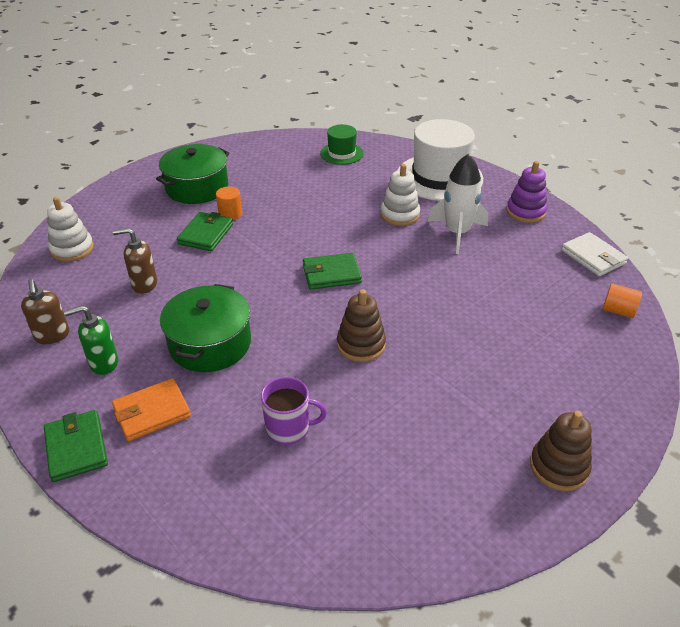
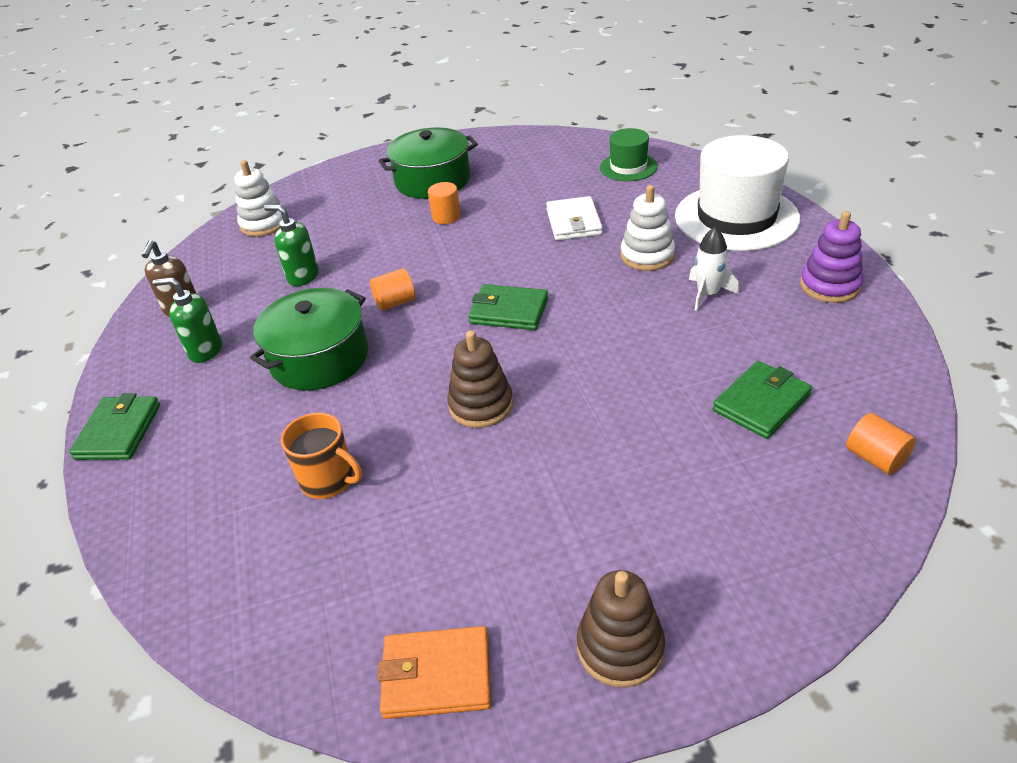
camera: 30 degrees right, 0 degrees up
orange wallet [112,378,191,442] -> orange wallet moved to [378,626,491,719]
brown soap dispenser [113,228,157,294] -> green soap dispenser [264,205,319,286]
green wallet [177,212,233,251] -> green wallet moved to [713,361,812,439]
purple mug [261,377,327,445] -> orange mug [281,413,362,499]
white rocket [427,154,488,254] -> white rocket [689,227,739,311], size x0.62
white wallet [561,232,628,276] -> white wallet moved to [546,196,603,241]
none -> orange cylinder [370,268,415,311]

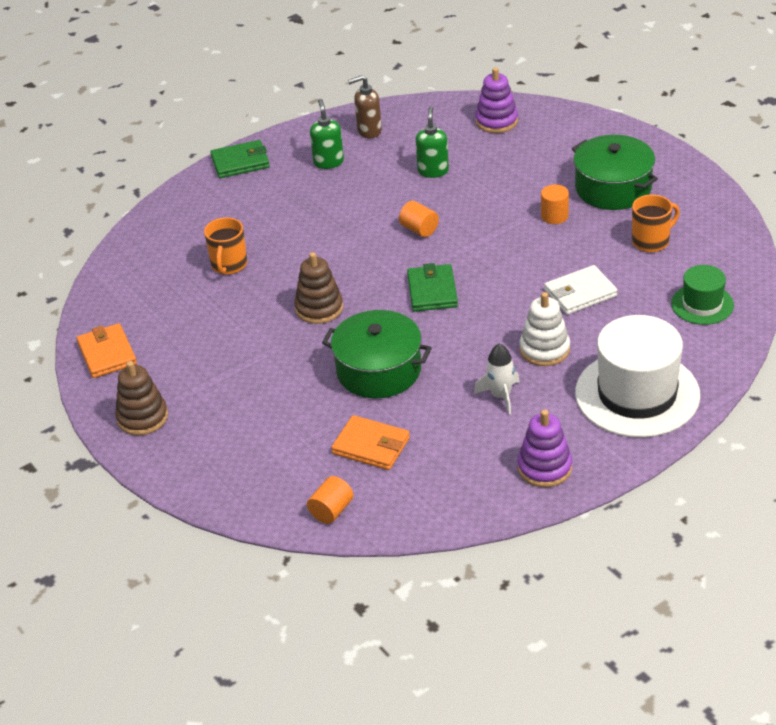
camera: 70 degrees right, 0 degrees up
white stacking toy [234,160,283,237] -> purple stacking toy [475,67,518,133]
green pot [250,288,368,391] -> green pot moved to [322,310,432,398]
green wallet [713,361,812,439] -> orange wallet [331,415,410,470]
none -> orange mug [632,194,680,252]

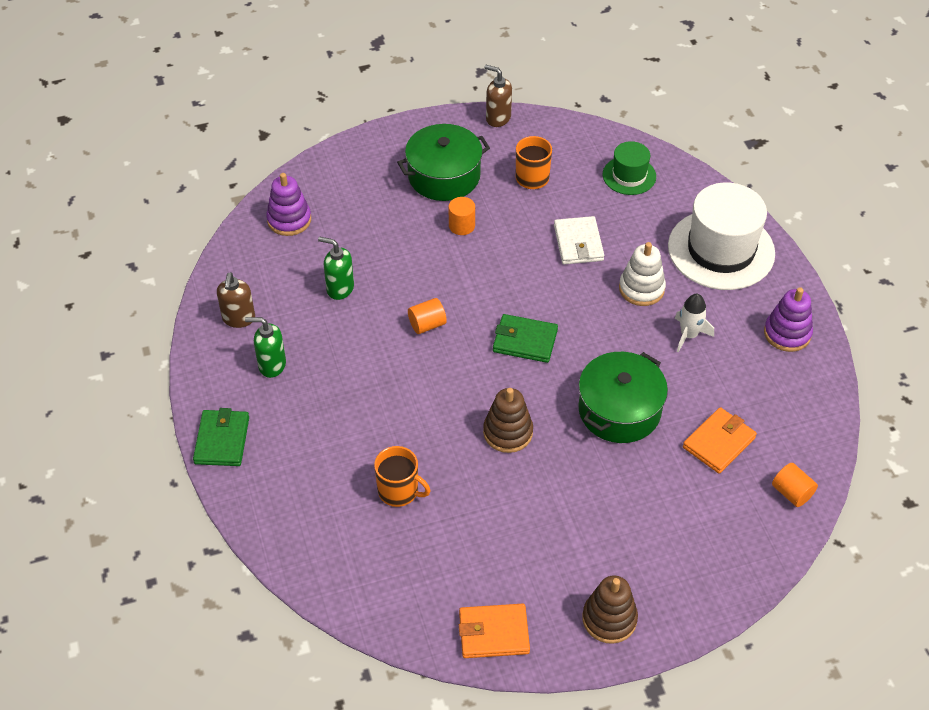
camera: 75 degrees left, 10 degrees up
none -> brown soap dispenser [484,65,512,127]

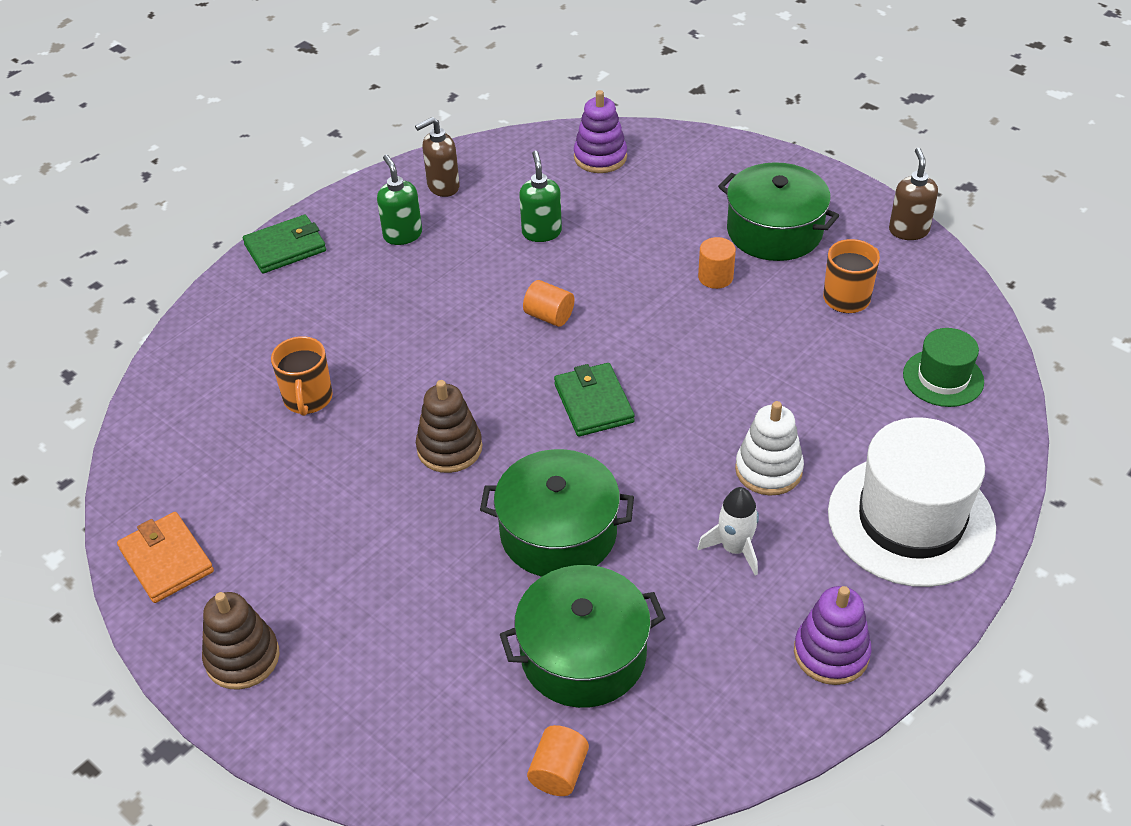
camera: 60 degrees right, 5 degrees down
white wallet [554,216,604,264] -> none
orange wallet [683,407,757,474] -> green pot [500,565,665,708]

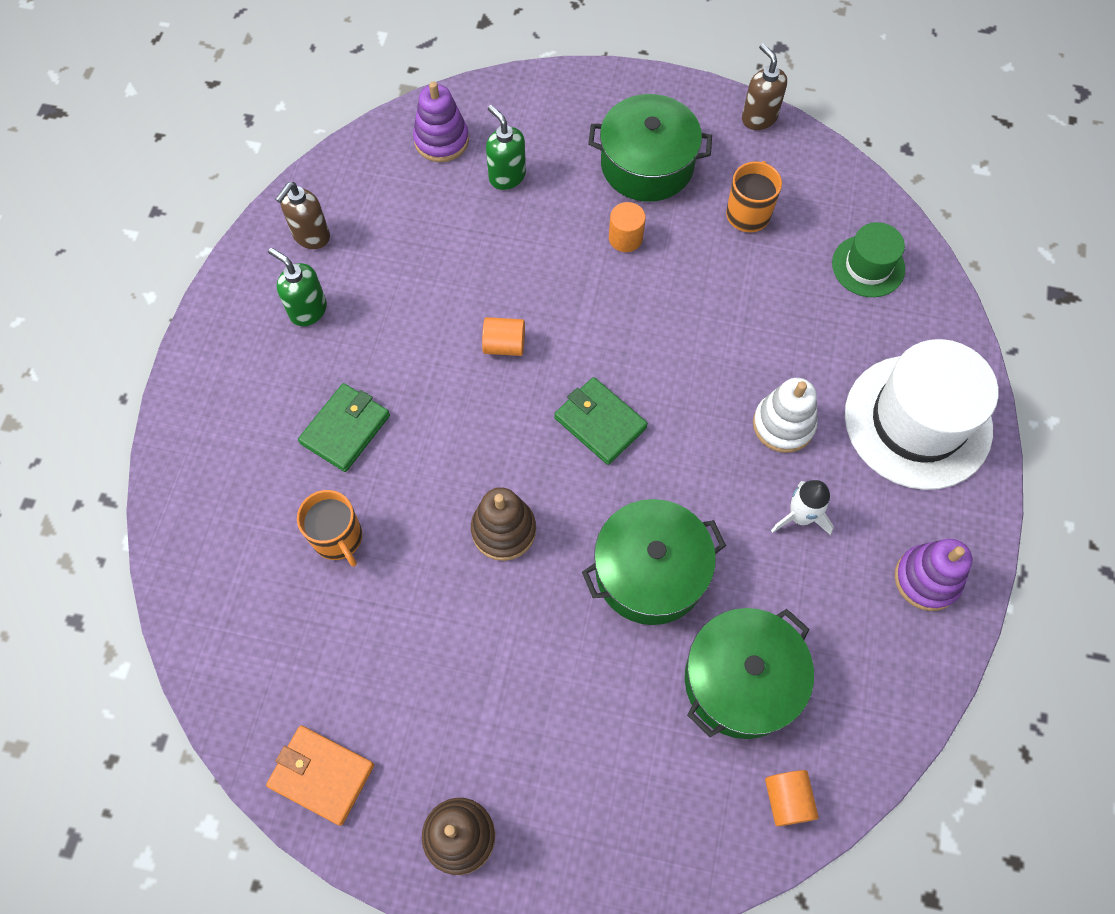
camera: 30 degrees left, 20 degrees up
green wallet [243,215,326,273] -> green wallet moved to [298,383,390,472]
green soap dispenser [519,151,562,242] -> green soap dispenser moved to [486,105,526,190]

